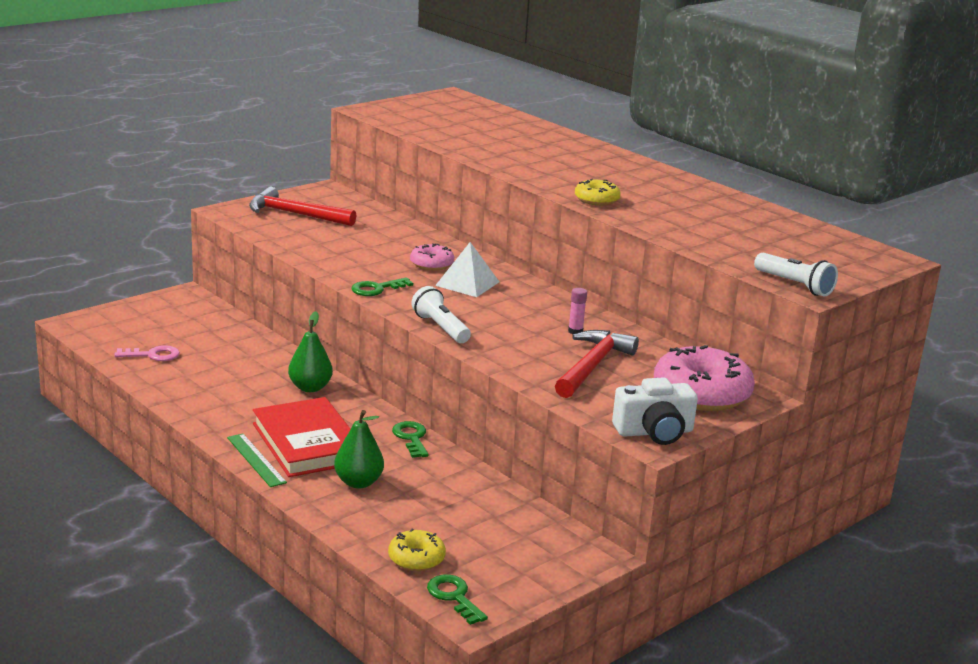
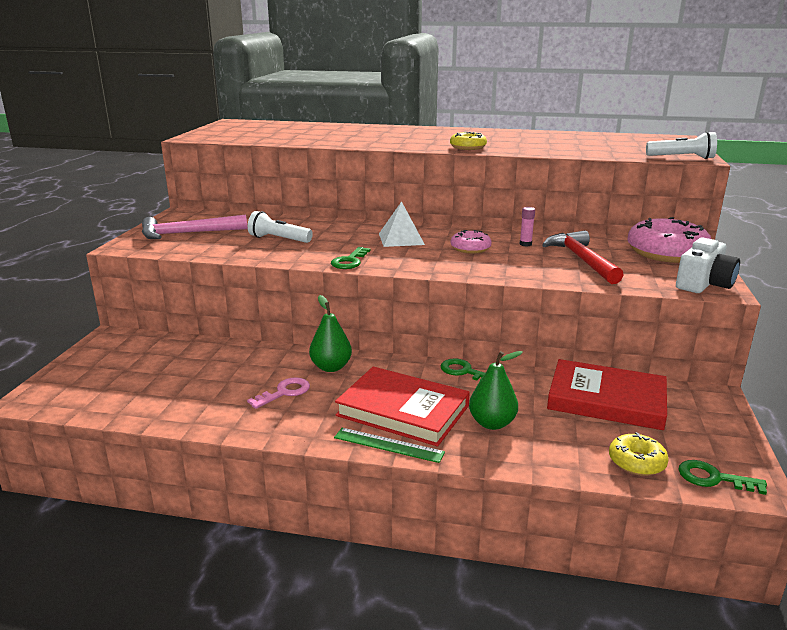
camera: 35 degrees left, 0 degrees up
pink key [115,345,180,361] -> pink key moved to [247,377,310,409]
red hammer [249,187,356,226] -> pink hammer [142,214,247,239]
pink donut [410,243,454,271] -> pink donut moved to [451,230,492,254]
white flashlight [411,286,471,343] -> white flashlight moved to [248,211,313,243]
none -> red book [547,359,667,430]

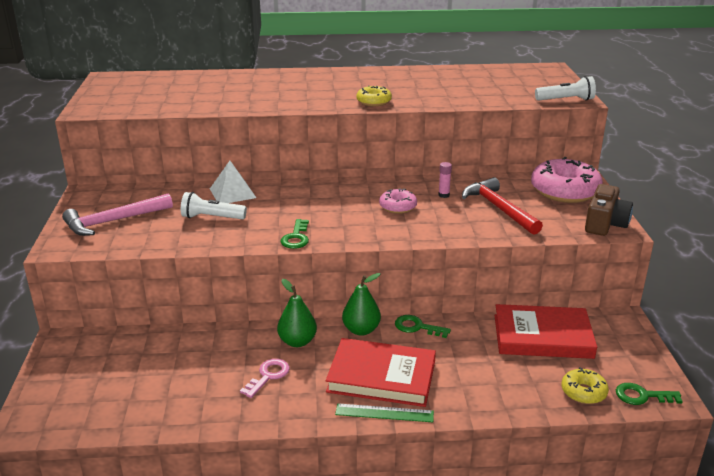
camera: 15 degrees left, 5 degrees up
white pyramid [379,201,425,247] -> white pyramid moved to [210,161,256,203]
green pear [469,351,523,430] -> green pear moved to [342,273,381,336]
white camera [676,237,740,293] -> brown camera [585,184,633,236]

